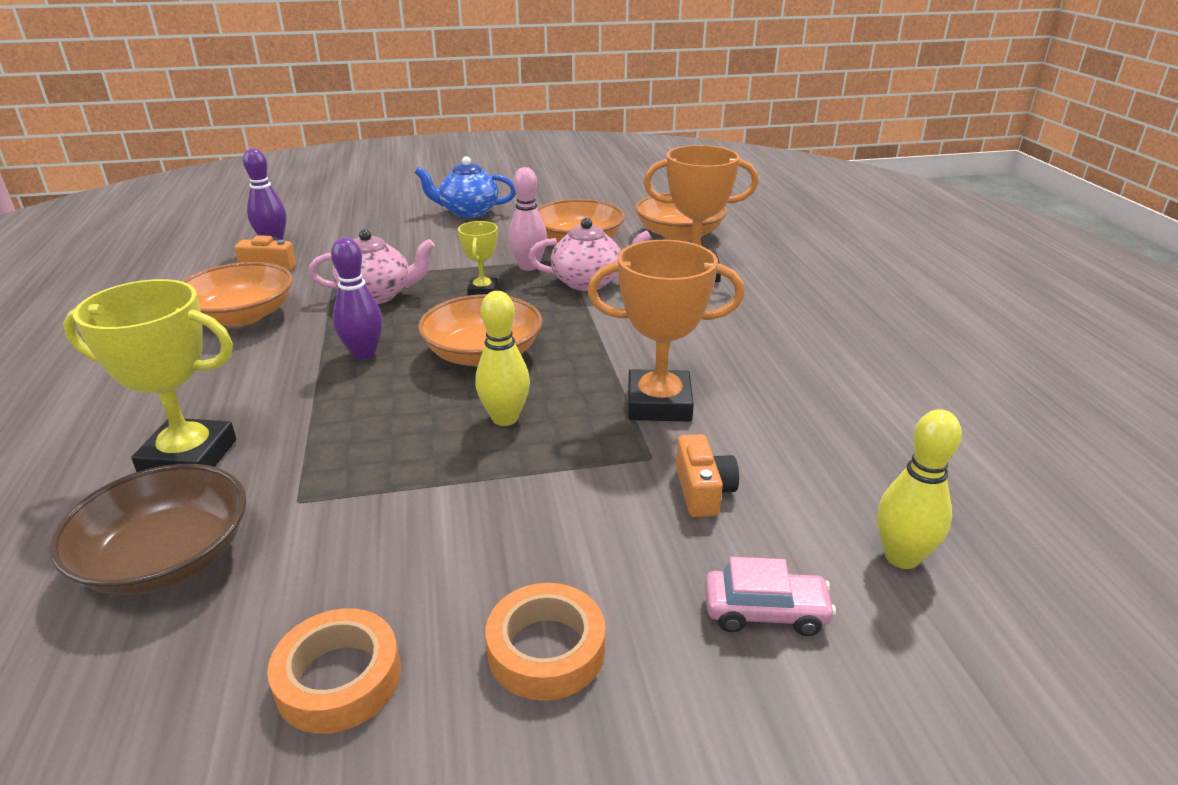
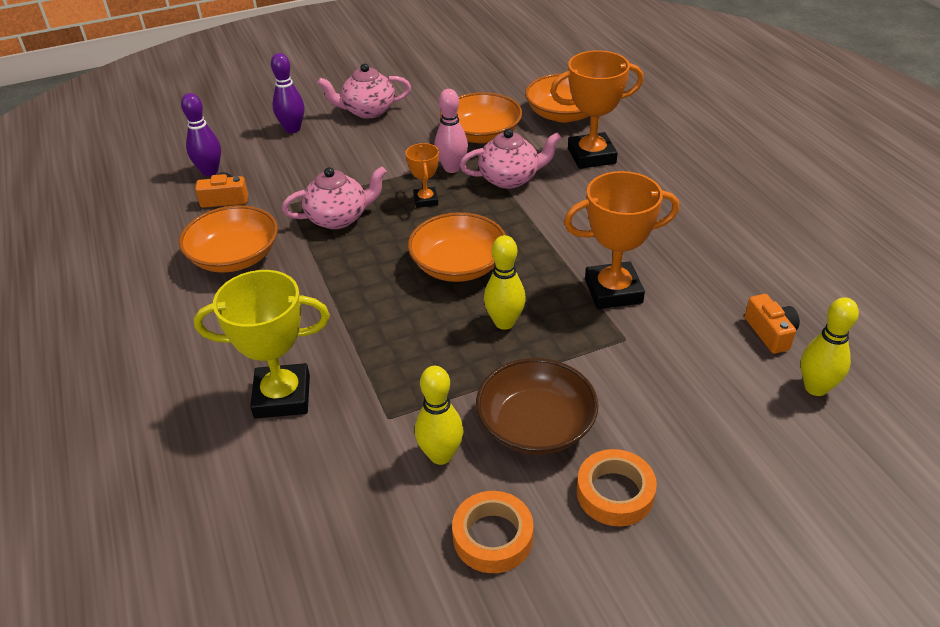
camera: 10 degrees left, 10 degrees up
brown bowl [49,464,246,595] -> brown bowl moved to [476,358,598,455]
purple bowling pin [331,238,383,360] -> purple bowling pin moved to [271,53,304,133]
blue teapot [415,156,516,218] -> pink teapot [317,63,411,119]
yellow trophy [458,221,498,296] -> orange trophy [406,143,439,208]
orange camera [676,434,739,517] -> orange camera moved to [745,294,800,354]
pink car [705,557,836,636] -> none
none -> yellow bowling pin [415,366,464,465]

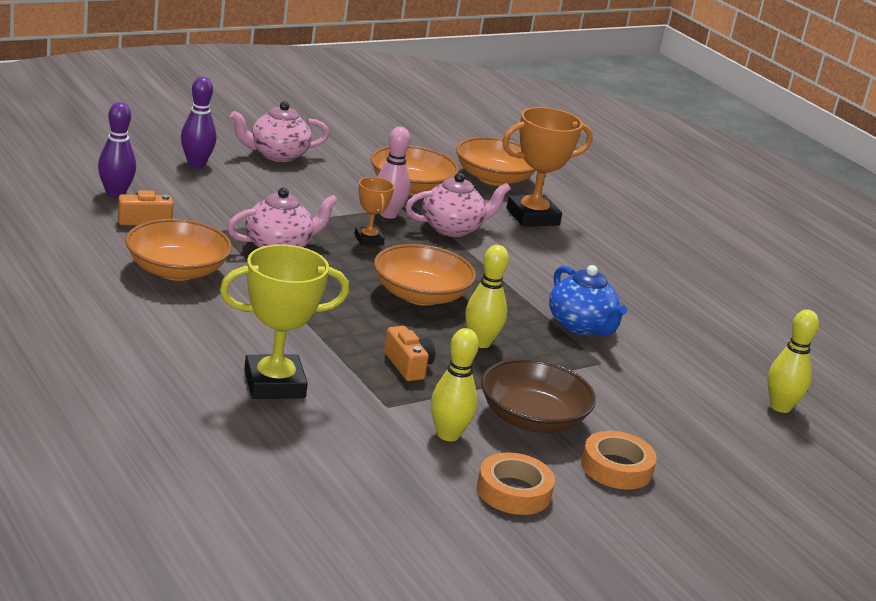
camera: 15 degrees left, 15 degrees down
orange trophy [564,171,679,309] -> blue teapot [549,265,627,335]
orange camera [745,294,800,354] -> orange camera moved to [384,326,435,381]

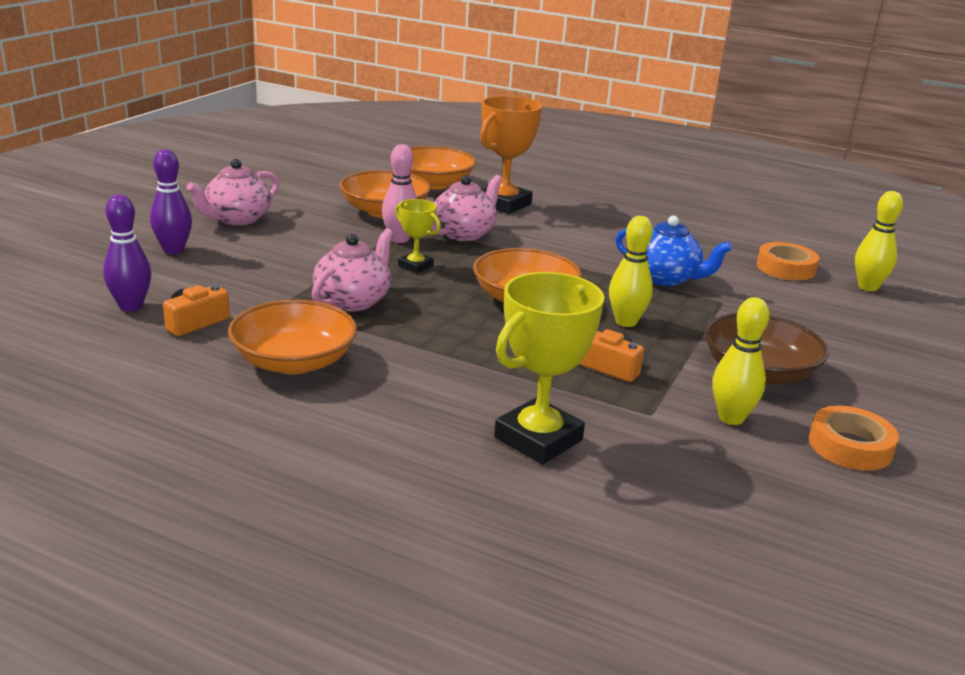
camera: 30 degrees left, 0 degrees up
orange trophy [355,177,394,245] -> yellow trophy [395,199,441,273]
orange tape [581,431,657,490] -> orange tape moved to [757,242,819,281]

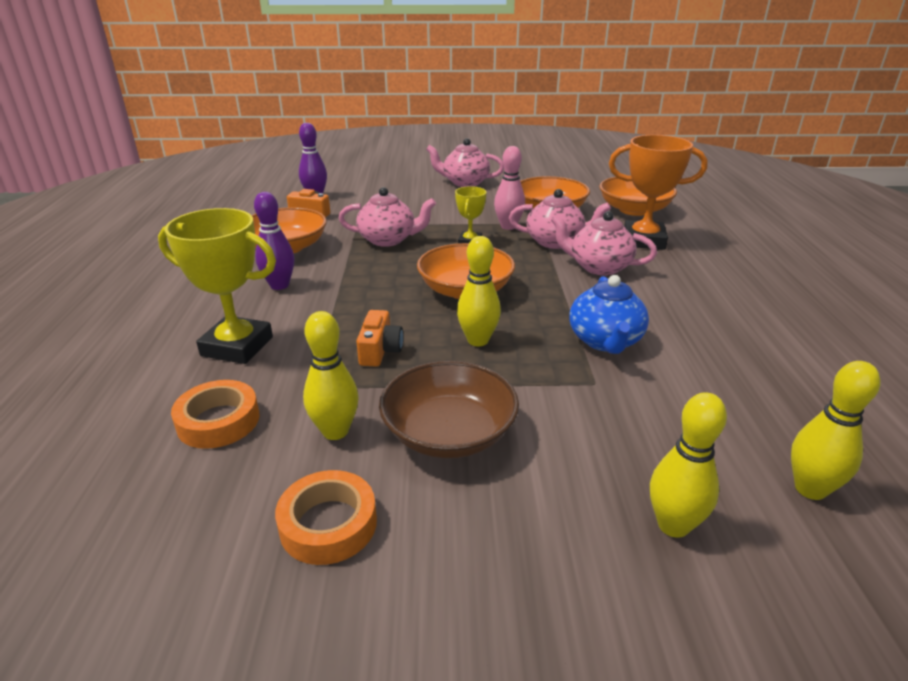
camera: 65 degrees right, 5 degrees up
purple bowling pin [150,149,192,254] -> purple bowling pin moved to [254,192,295,290]
orange tape [757,242,819,281] -> orange tape moved to [171,380,260,449]
none -> pink teapot [551,211,657,276]
none -> yellow bowling pin [650,392,727,538]

